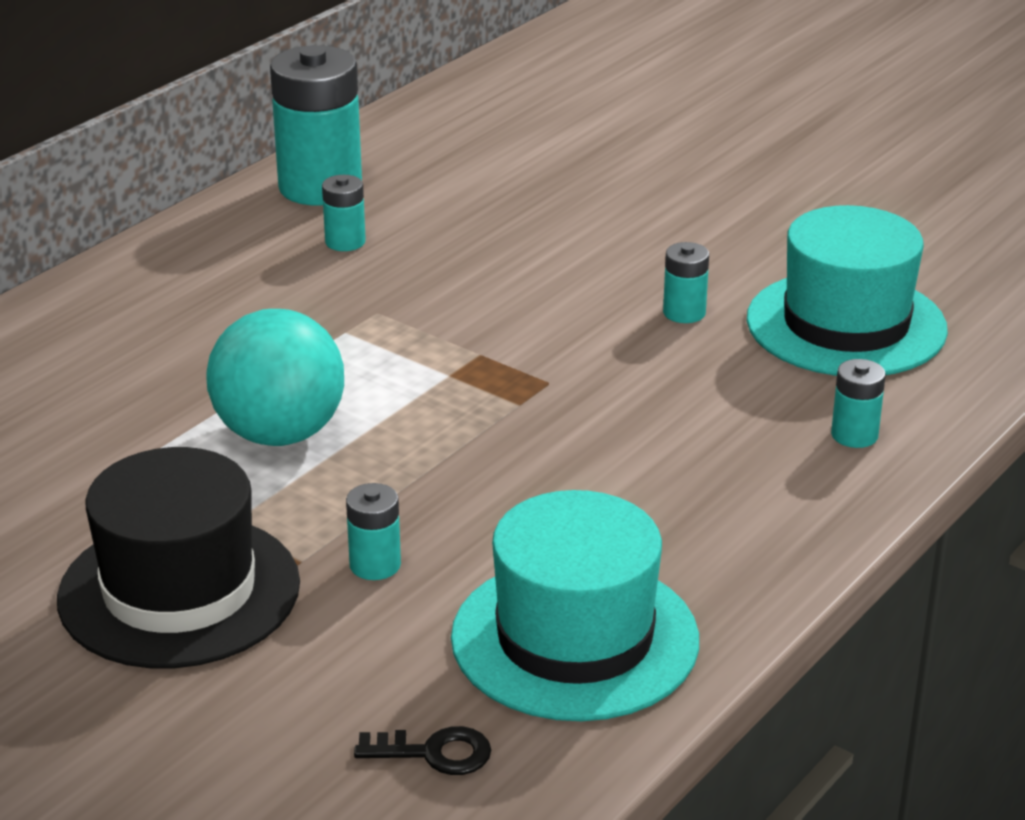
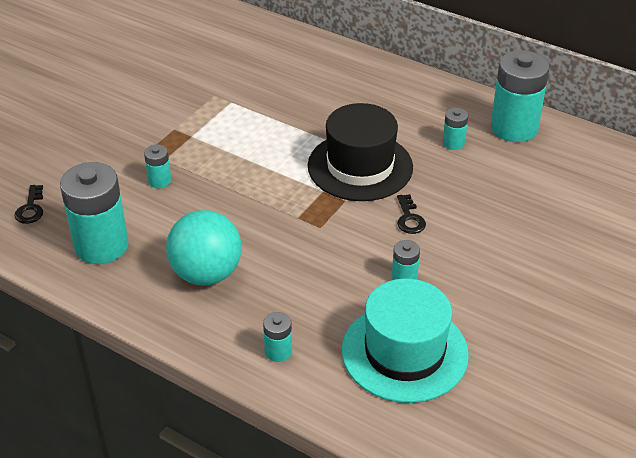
camera: 85 degrees right, 10 degrees up
black hat [57,447,300,668] -> black hat moved to [308,103,413,201]
turquoise ball [206,309,344,446] -> turquoise ball moved to [166,210,242,286]
turquoise hat [451,490,699,721] -> turquoise battery [60,162,129,264]
none -> black key [397,194,426,234]

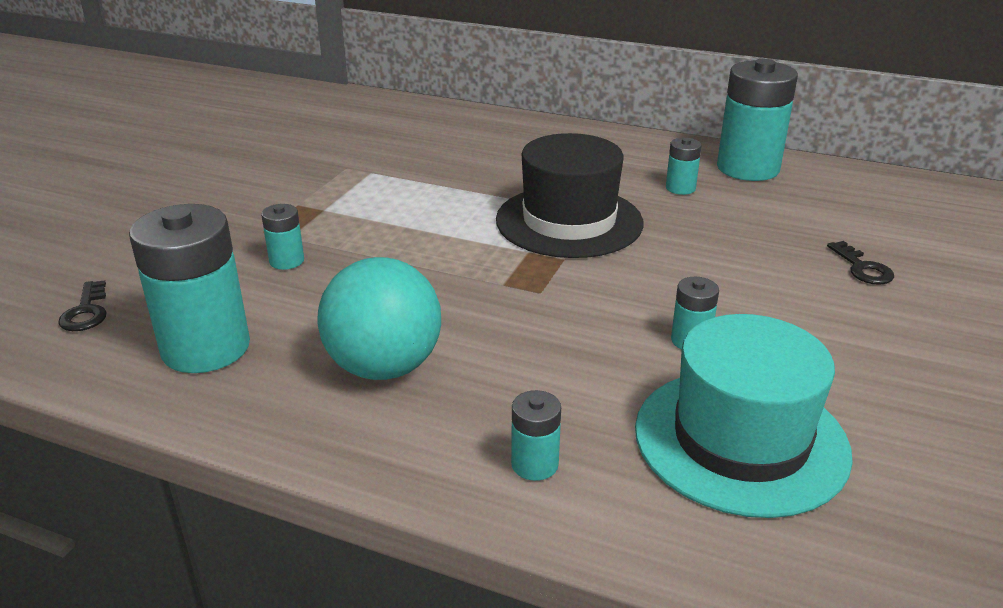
camera: 10 degrees left, 10 degrees down
black key [397,194,426,234] -> black key moved to [827,241,894,285]

